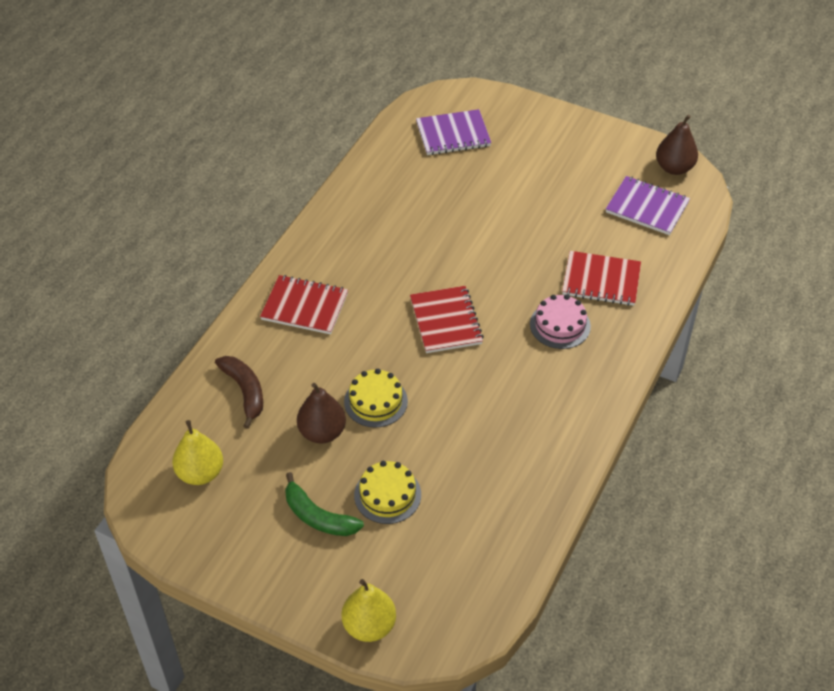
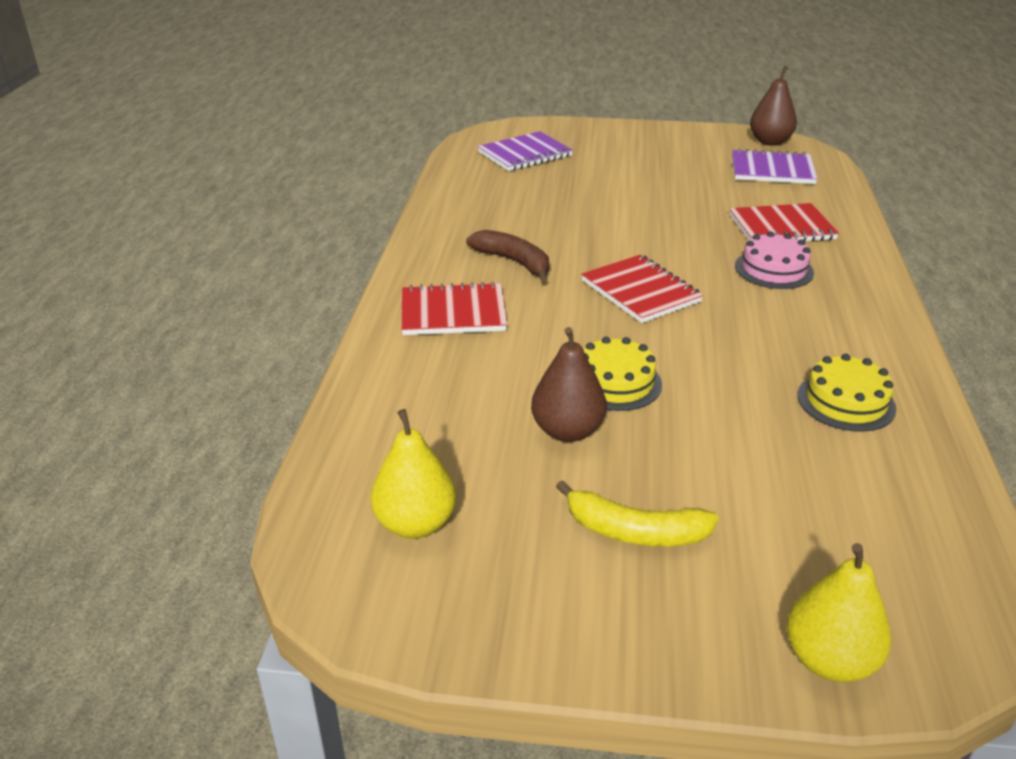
camera: 20 degrees left, 15 degrees down
brown banana [215,356,263,429] -> brown banana moved to [466,230,549,282]
green banana [285,472,364,536] -> yellow banana [556,480,719,547]
yellow cake [354,461,421,524] -> yellow cake moved to [797,354,897,432]

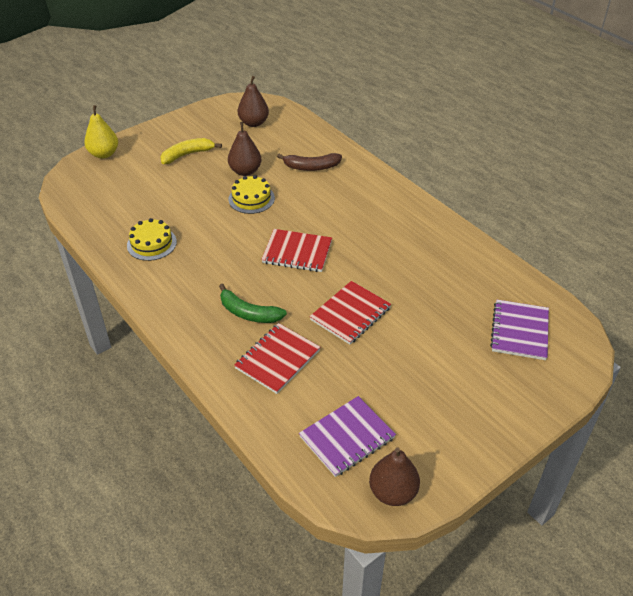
camera: 135 degrees right, 10 degrees up
yellow pear [371,409,456,539] -> brown pear [238,76,269,127]
red notebook [401,282,507,335] -> red notebook moved to [310,281,391,344]
brown banana [466,230,549,282] -> brown banana moved to [277,153,342,171]
pink cake [735,231,814,289] -> green banana [219,283,287,323]

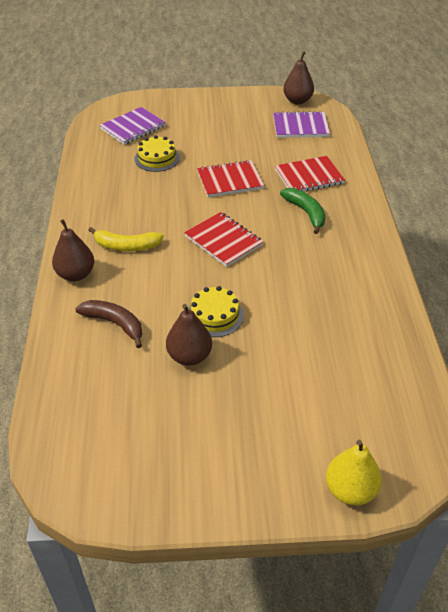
camera: 145 degrees left, 0 degrees up
yellow cake [127,218,177,261] -> yellow cake moved to [134,135,180,172]
yellow banana [160,138,222,164] -> yellow banana moved to [89,227,164,251]
brown pear [238,76,269,127] -> brown pear moved to [52,219,94,281]

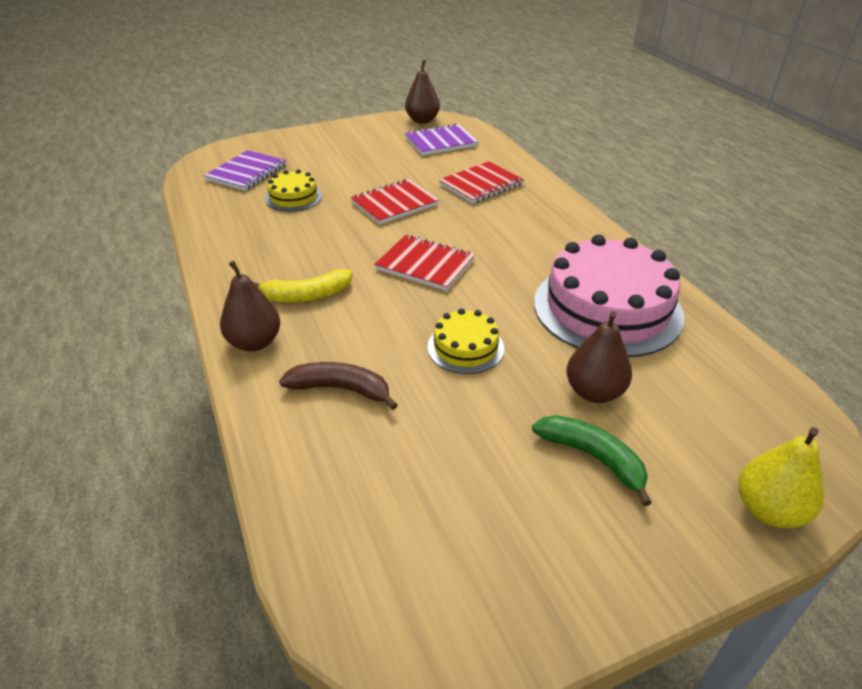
camera: 20 degrees left, 5 degrees down
brown pear [166,304,212,366] -> brown pear moved to [566,311,632,403]
green banana [280,188,325,234] -> green banana moved to [532,415,652,506]
none -> pink cake [534,235,684,357]

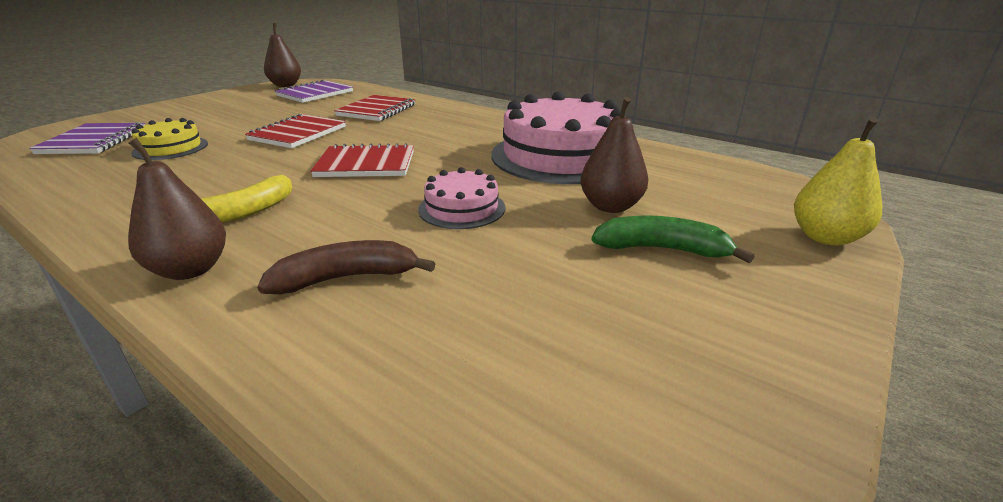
camera: 30 degrees left, 10 degrees down
yellow cake [427,308,504,374] -> pink cake [418,167,506,229]

